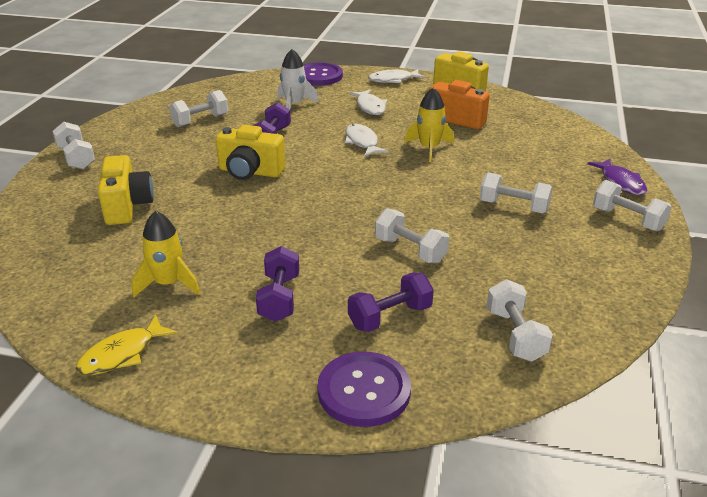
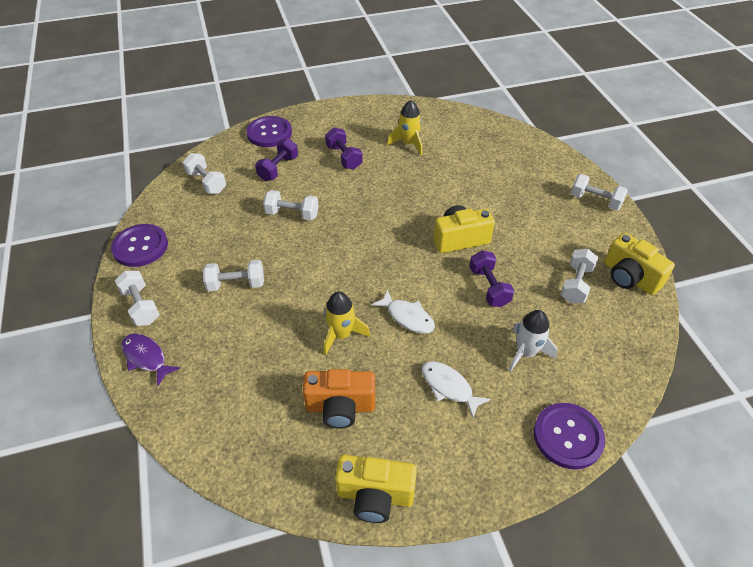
camera: 150 degrees right, 15 degrees up
yellow fish [76,315,177,375] -> none
yellow camera [98,155,154,225] -> yellow camera moved to [604,233,675,295]
white fish [368,69,425,83] -> none
white dumbbell [593,180,672,231] -> white dumbbell turned 45 degrees clockwise [115,271,160,326]
none -> purple button [111,224,168,267]

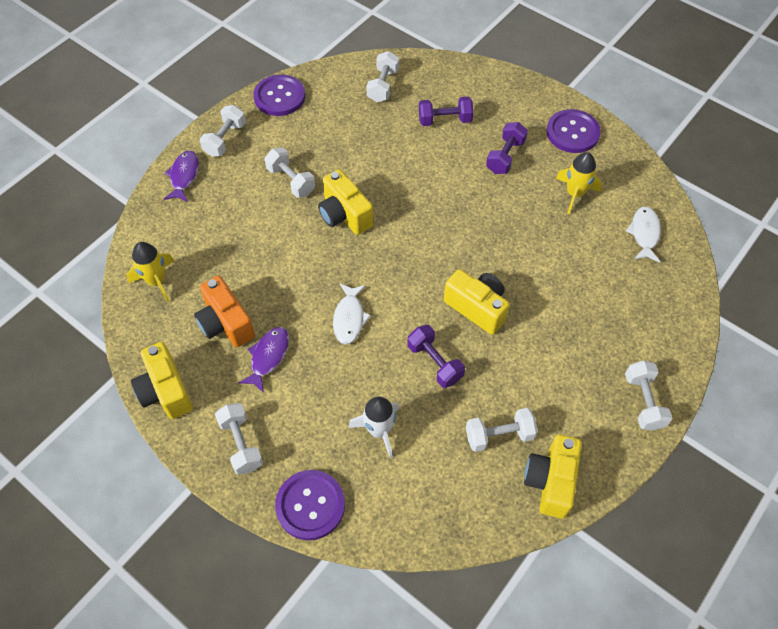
camera: 55 degrees right, 10 degrees up
purple button [246,116,292,147] -> purple button moved to [546,109,601,153]
white dumbbell [263,190,319,221] -> white dumbbell moved to [215,403,263,475]
yellow rocket [324,292,370,355] -> yellow rocket moved to [126,242,174,302]
white fish [422,361,491,418] -> white fish moved to [626,206,661,262]
purple dumbbell [469,250,514,307] -> purple dumbbell turned 75 degrees counterclockwise [408,325,465,388]
none -> purple fish [239,327,289,393]
none -> yellow camera [318,169,373,235]

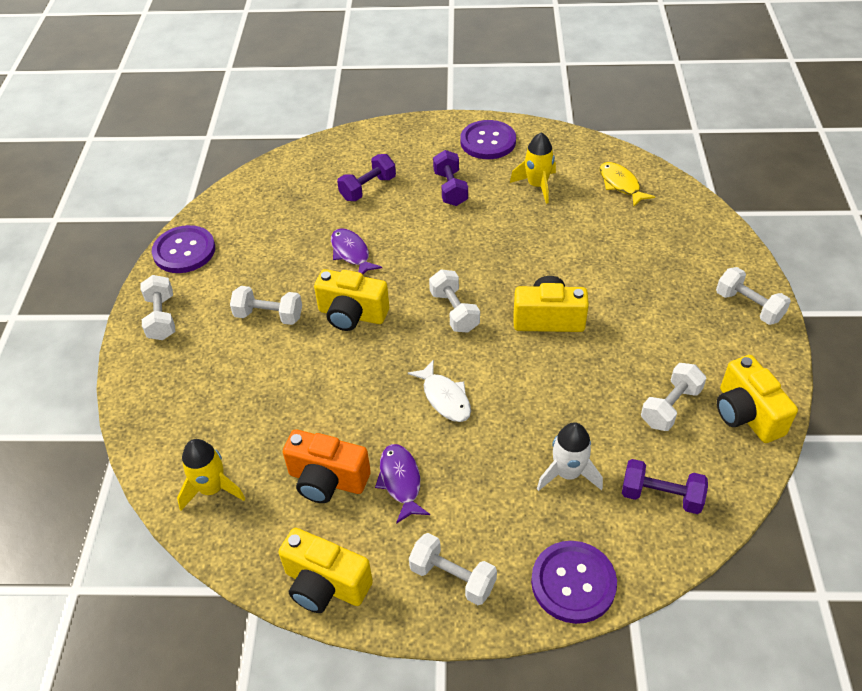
camera: 35 degrees left, 10 degrees down
purple fish [164,151,199,202] -> purple fish moved to [331,228,382,274]
white dumbbell [367,51,399,102] -> white dumbbell moved to [429,269,480,333]
purple dumbbell [408,325,465,388] -> purple dumbbell moved to [622,459,708,514]
white fish [626,206,661,262] -> yellow fish [599,162,655,206]

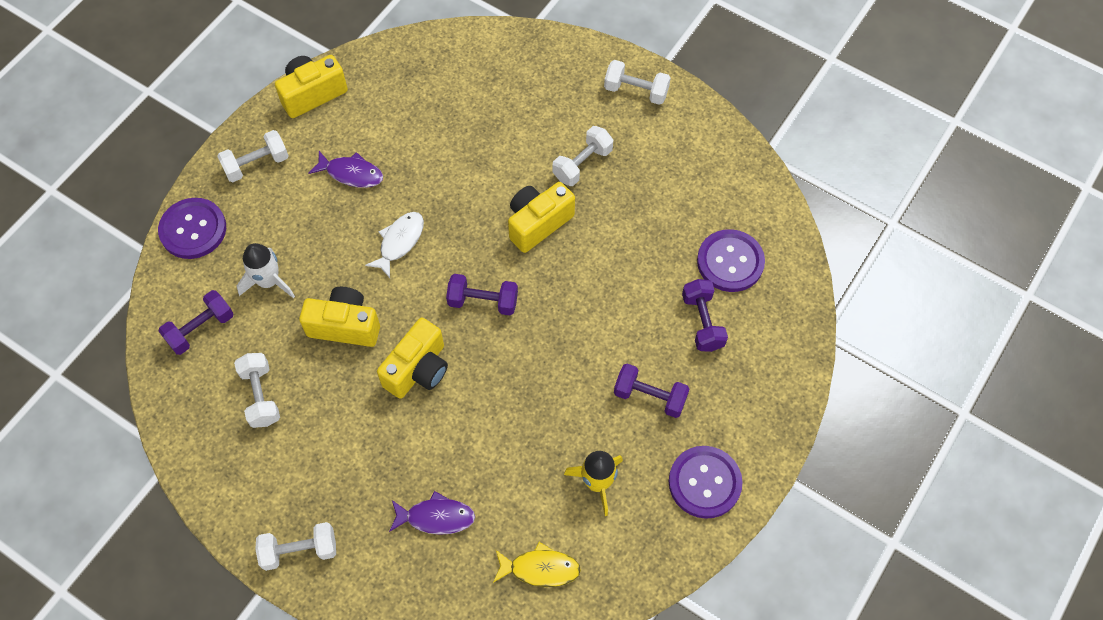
camera: 120 degrees right, 15 degrees up
purple button [152,225,215,273] -> purple button moved to [697,229,765,292]
yellow rocket [177,439,245,510] -> none
orange camera [283,429,371,503] -> none
purple fish [331,228,382,274] -> purple fish moved to [389,491,475,535]
white fish [408,359,471,422] -> white fish turned 120 degrees clockwise [365,212,424,278]
white dumbbell [429,269,480,333] -> purple dumbbell [446,274,518,316]
yellow camera [717,355,798,443] -> yellow camera moved to [299,287,380,347]

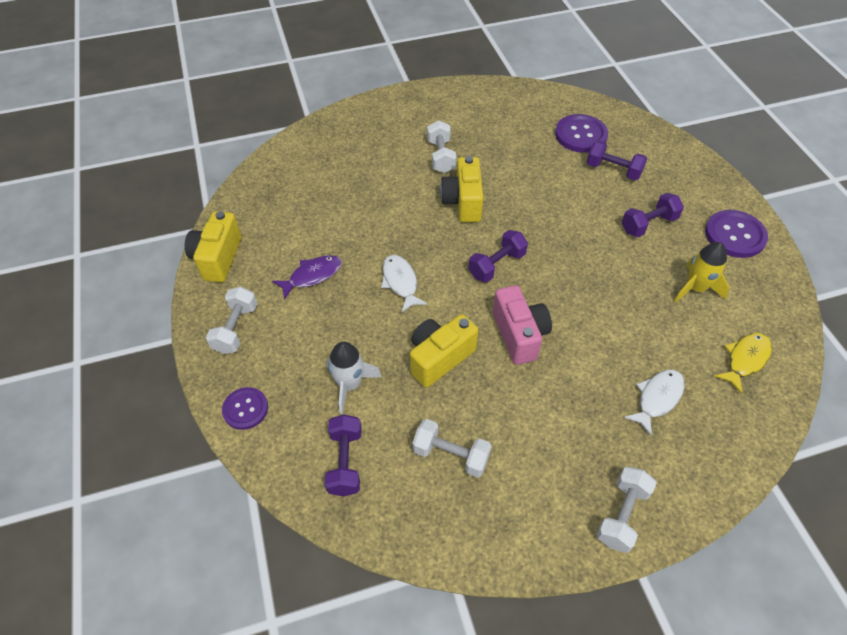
camera: 50 degrees left, 10 degrees down
purple button [158,198,226,259] -> purple button [222,387,268,430], size x0.64
yellow camera [377,318,448,399] -> pink camera [493,285,552,365]
purple fish [389,491,475,535] -> white fish [624,370,684,436]
white dumbbell [604,60,671,105] -> none

